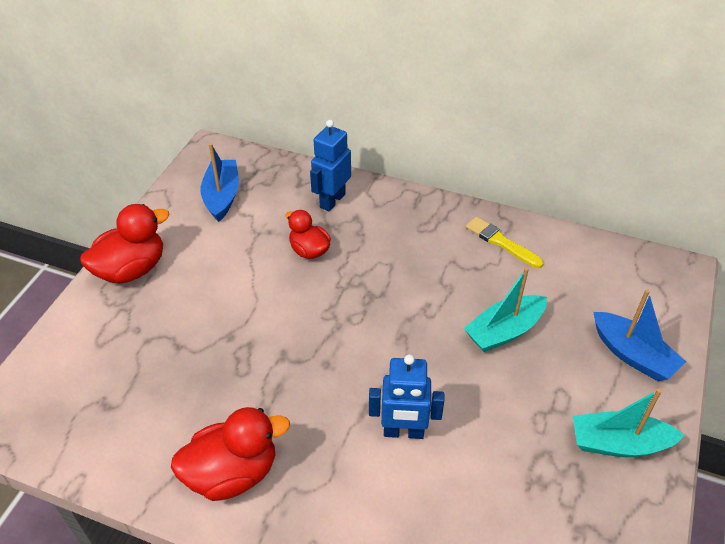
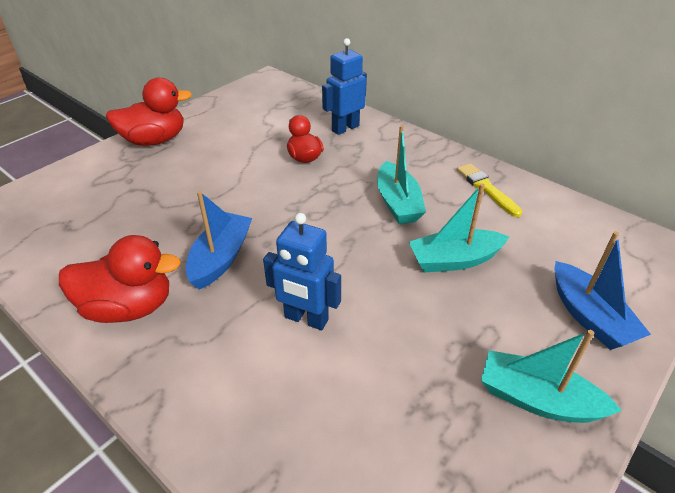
camera: 20 degrees right, 5 degrees down
blue boat [201,143,239,222] -> blue boat moved to [186,191,252,290]
none -> turquoise boat [377,125,426,224]

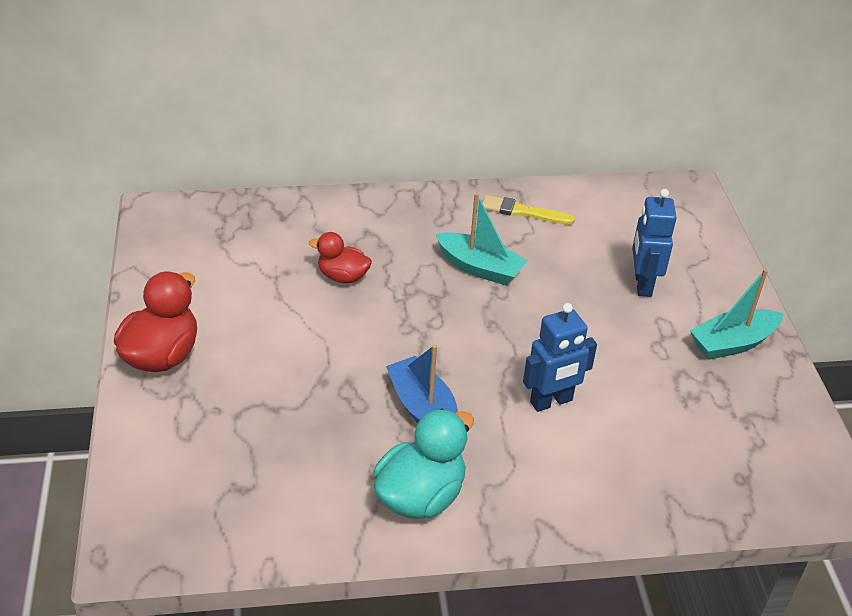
camera: 50 degrees left, 0 degrees up
red duck [59,235,181,323] -> turquoise duck [373,409,474,519]
blue robot [322,38,367,135] -> blue robot moved to [632,189,677,297]
turquoise boat [409,183,509,273] -> none
blue boat [554,231,651,350] -> none

